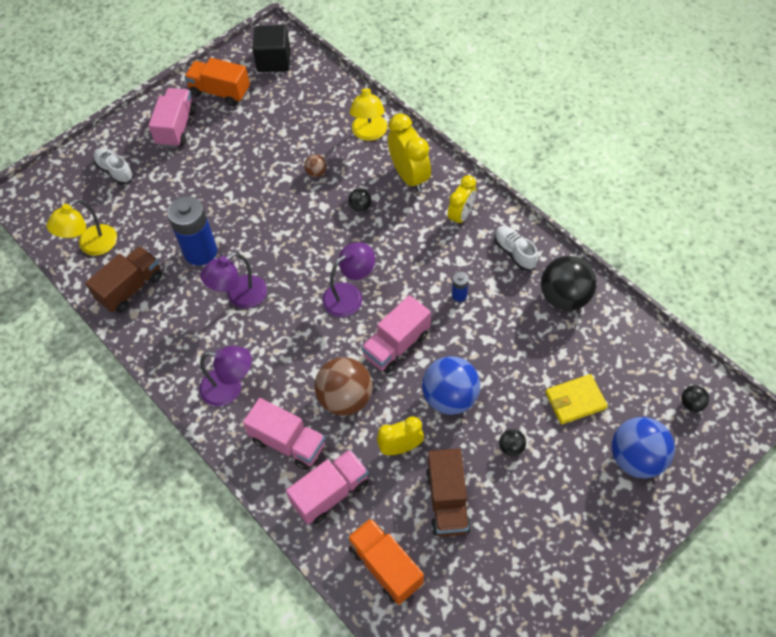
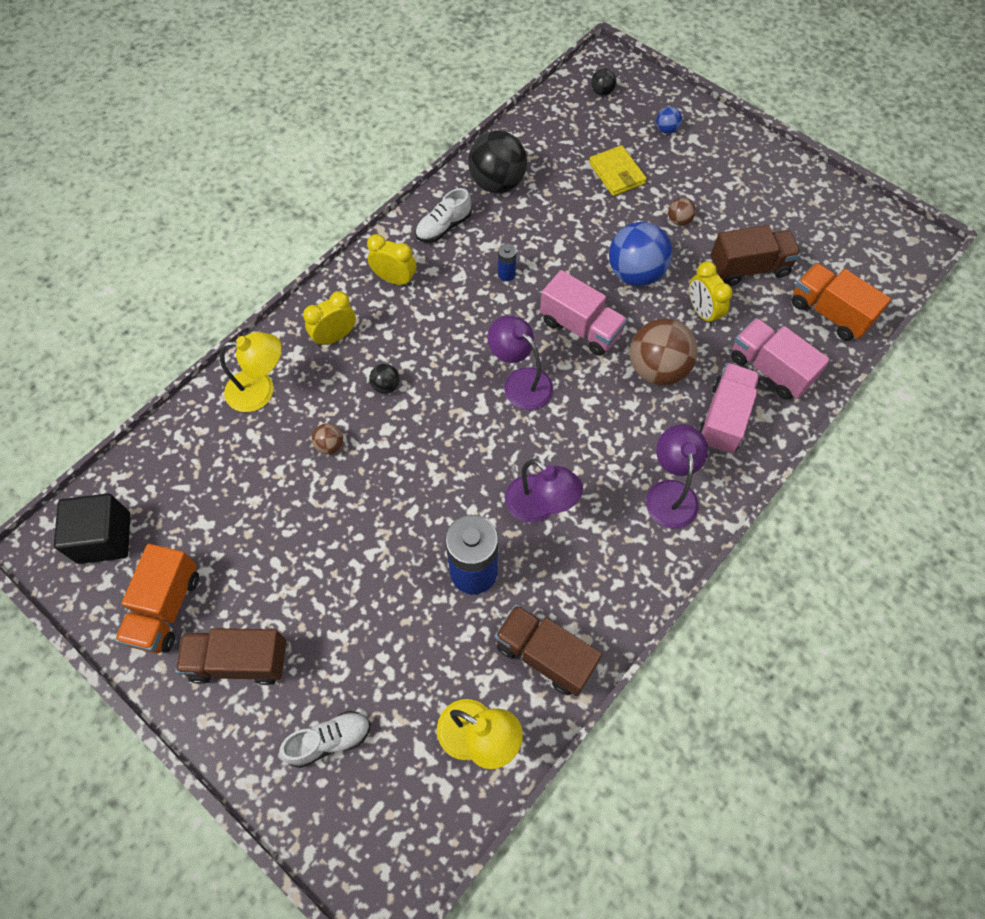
camera: 100 degrees left, 5 degrees up
white shoe [93,148,134,185] -> white shoe turned 150 degrees counterclockwise [279,711,371,768]
pink truck [148,88,196,148] -> brown truck [175,628,286,685]
orange truck [347,518,424,605] -> orange truck turned 90 degrees clockwise [792,263,891,341]
yellow clock [388,113,431,192] -> yellow clock [303,291,356,347], size x0.66
black ball [499,429,526,456] -> brown ball [668,198,696,226]
blue ball [612,417,675,478] -> blue ball [656,107,682,134], size x0.46

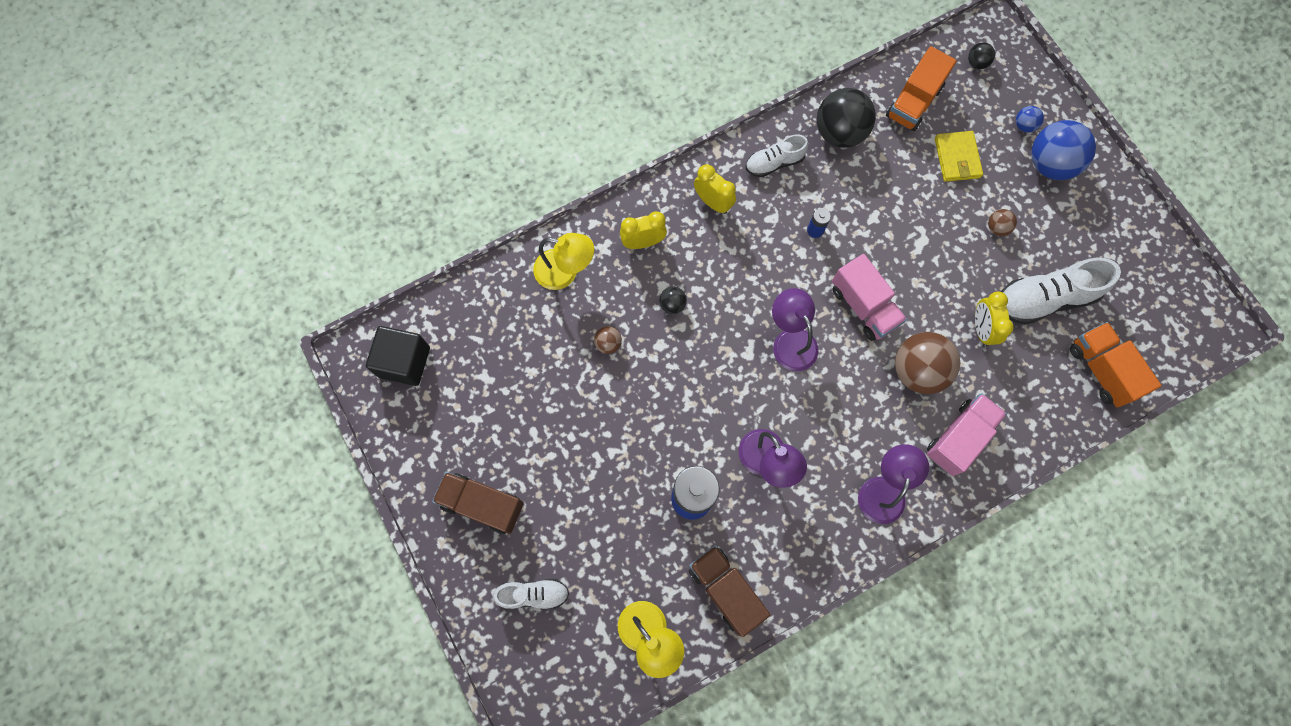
camera: 20 degrees right, 10 degrees up
orange truck [115,544,199,653] -> orange truck moved to [886,46,957,131]
blue ball [609,222,672,286] -> blue ball moved to [1031,120,1096,180]
brown truck [711,225,801,286] -> white shoe [1001,257,1121,325]
pink truck [731,318,830,400] -> none

